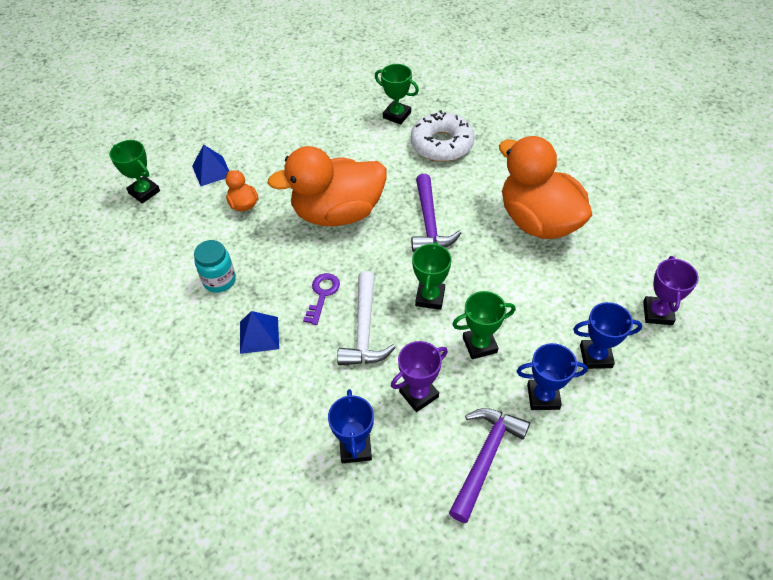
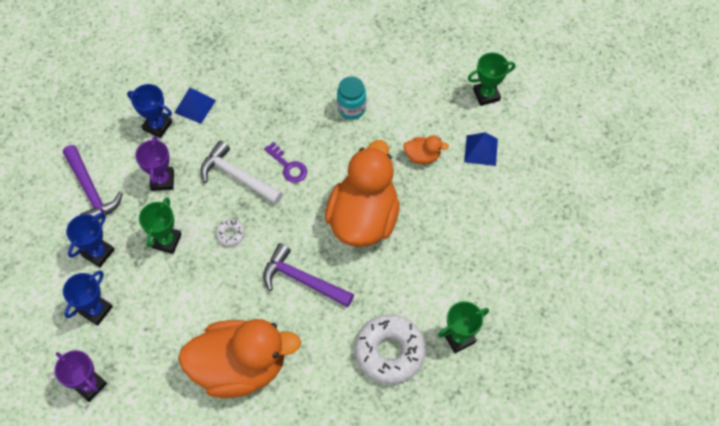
camera: 120 degrees right, 10 degrees up
blue pyramid [240,311,279,354] -> blue pyramid moved to [174,87,216,124]
green trophy [412,242,452,310] -> white donut [216,219,245,246]

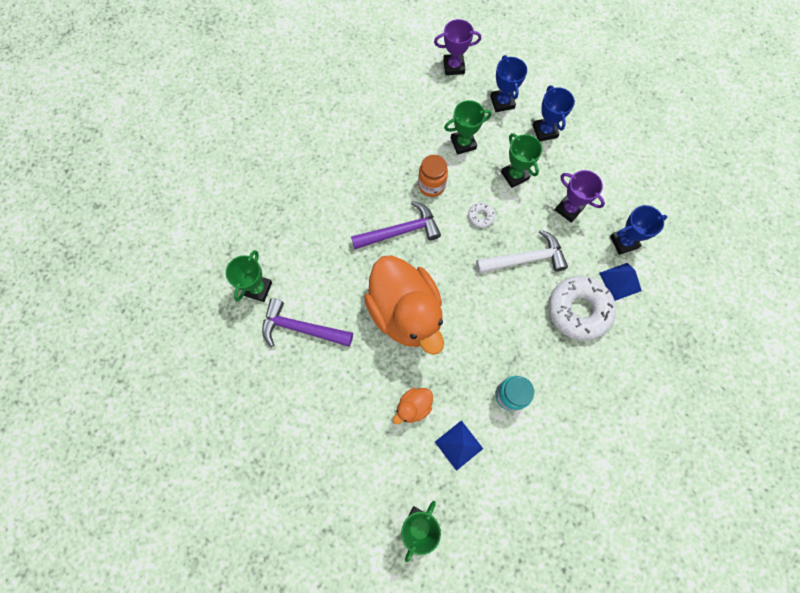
camera: 135 degrees right, 10 degrees up
purple hammer [63,145,123,220] -> purple hammer moved to [262,298,353,347]
orange duck [178,319,301,398] -> none
purple key [264,142,307,183] -> none
white donut [355,314,426,384] -> white donut moved to [548,276,616,340]
blue pyramid [464,132,498,166] -> blue pyramid moved to [435,420,483,471]
none -> orange jar [418,155,448,197]
none -> green trophy [444,100,492,155]

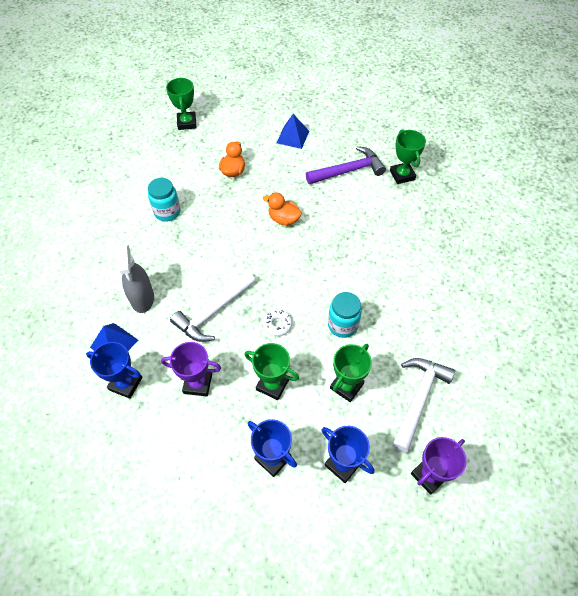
camera: 145 degrees right, 15 degrees down
purple hammer [351,201,441,249] -> none
orange duck [364,255,444,355] -> orange duck [263,193,302,226], size x0.42
orange jar [418,155,448,197] -> turquoise jar [328,292,362,338]
blue pyramid [435,420,483,471] -> blue pyramid moved to [276,114,309,149]
white donut [548,276,616,340] -> grey spray bottle [117,245,154,313]
blue trophy [610,205,667,255] -> blue trophy turned 75 degrees clockwise [86,342,142,399]
none -> white hammer [392,358,455,453]

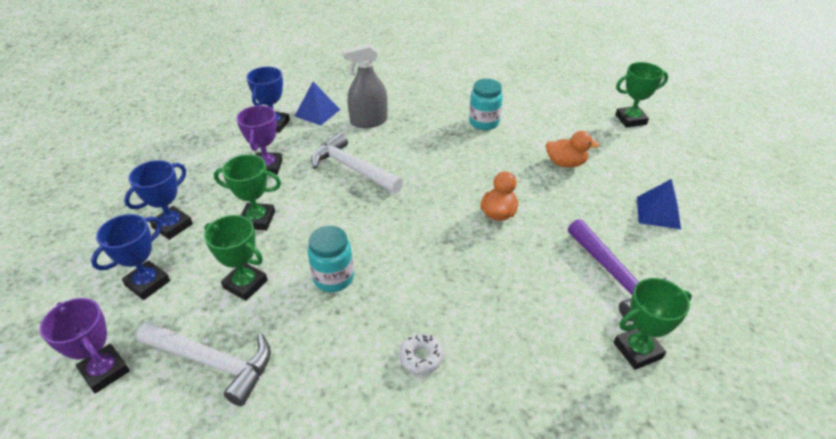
camera: 85 degrees right, 15 degrees down
green trophy [244,343,299,400] -> green trophy turned 75 degrees clockwise [214,154,281,230]
white donut [263,309,292,336] -> white donut moved to [399,334,444,374]

